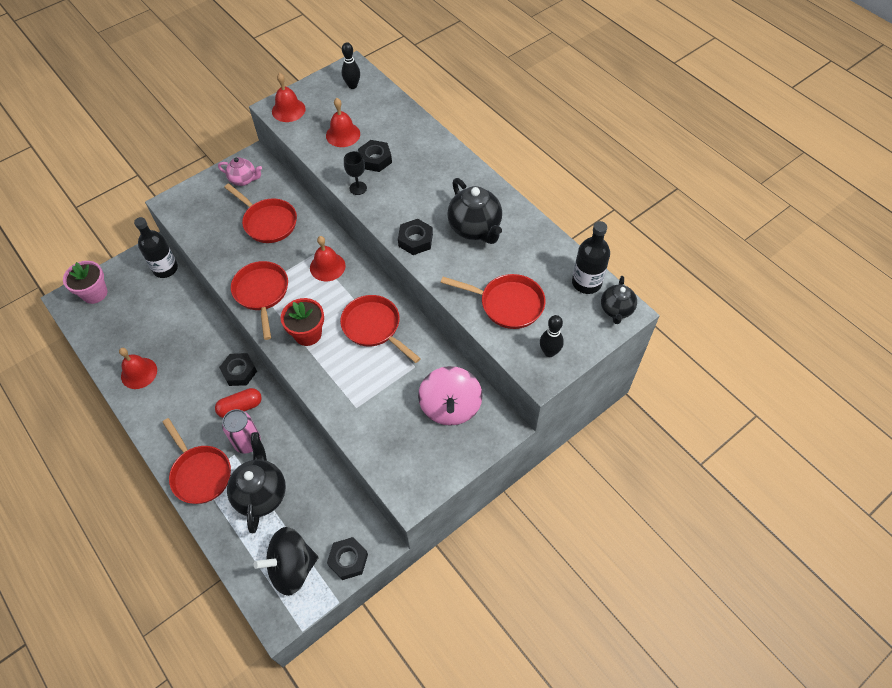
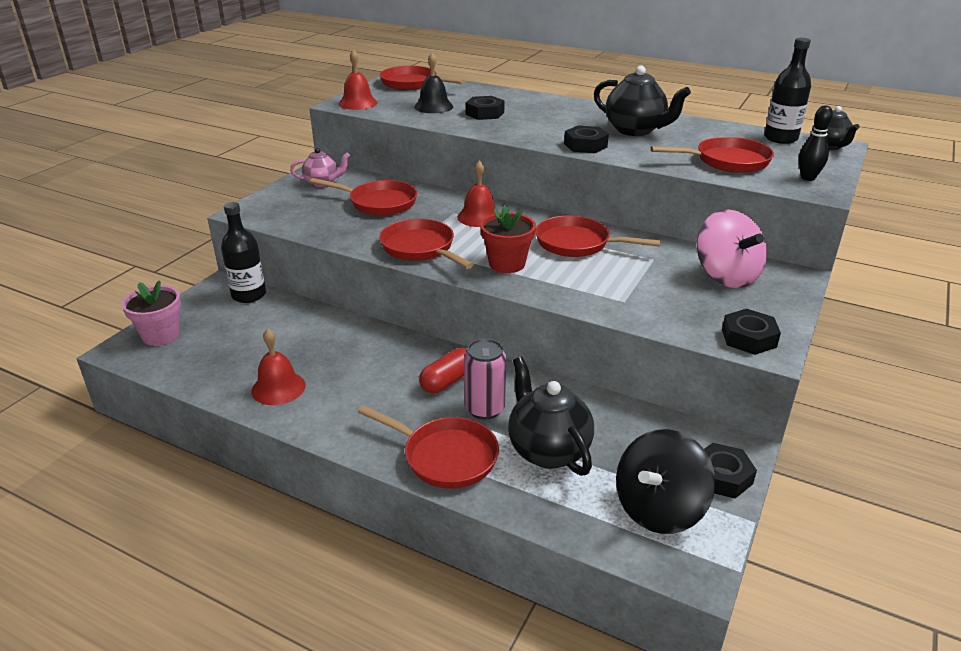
camera: 25 degrees left, 25 degrees down
black nut [219,353,257,386] -> black nut moved to [722,309,781,355]
red bell [326,98,360,147] -> black bell [414,53,453,113]
black bowling pin [342,42,360,89] -> red pan [380,66,465,90]
black goblet [344,151,367,195] -> none

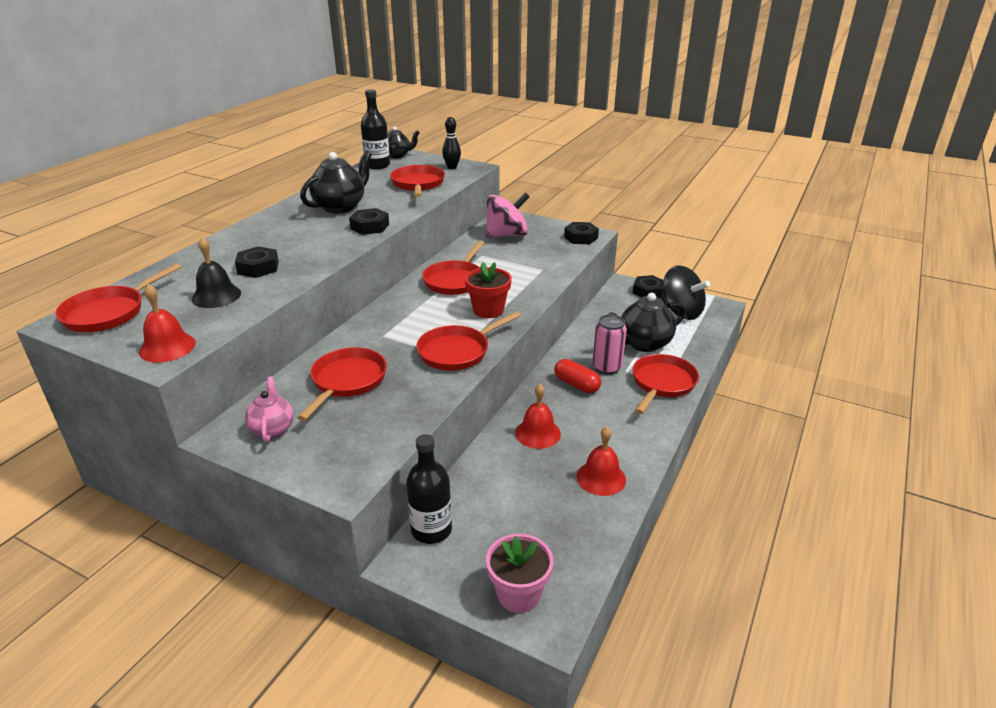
camera: 90 degrees left, 0 degrees up
red bell [457,161,496,227] -> red bell moved to [515,384,561,449]

